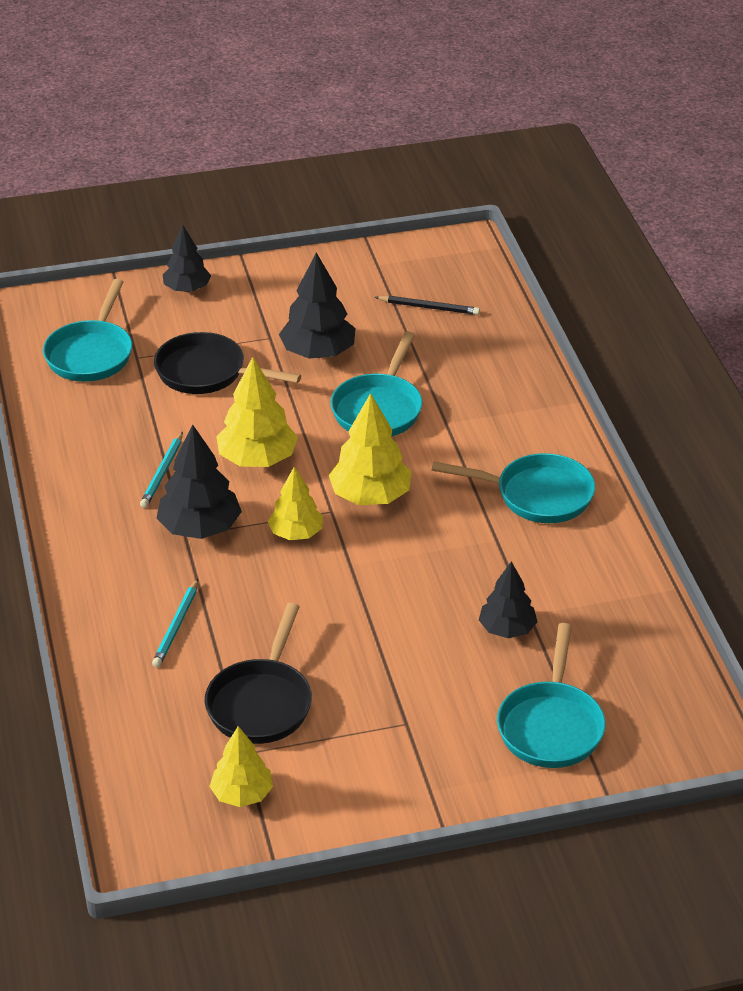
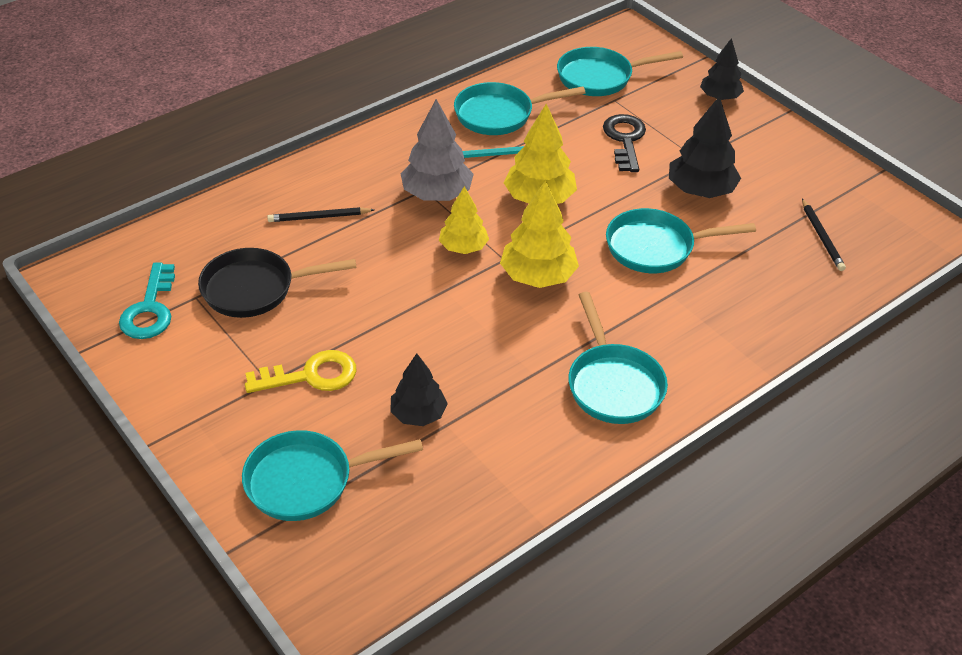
camera: 65 degrees right, 5 degrees up
turquoise pencil [152,579,198,667] -> black pencil [267,207,374,222]
black pan [154,332,301,394] -> black key [603,114,646,172]
black tree [157,425,242,539] -> grey tree [400,99,474,201]
yellow tree [209,726,273,807] -> turquoise key [119,263,175,339]
none -> yellow key [245,350,357,393]
none -> turquoise pan [454,82,585,135]

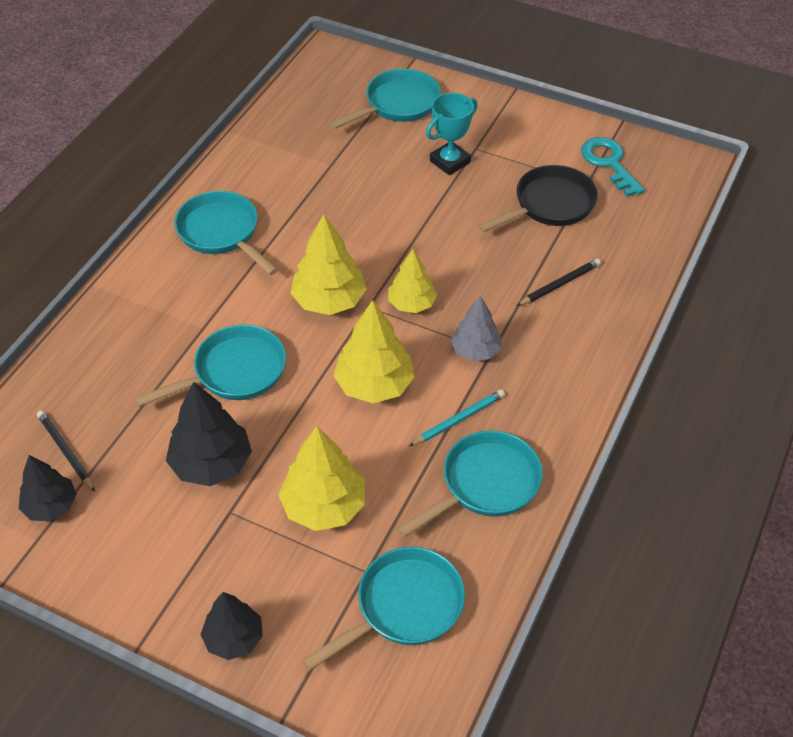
camera: 155 degrees right, 5 degrees up
yellow key [245,350,357,393] -> turquoise trophy [426,93,478,175]
black tree [390,353,448,426] -> black tree moved to [19,455,77,521]
grey tree [400,99,474,201] -> grey tree [451,296,501,361], size x0.66
black key [603,114,646,172] -> yellow tree [278,426,365,531]

